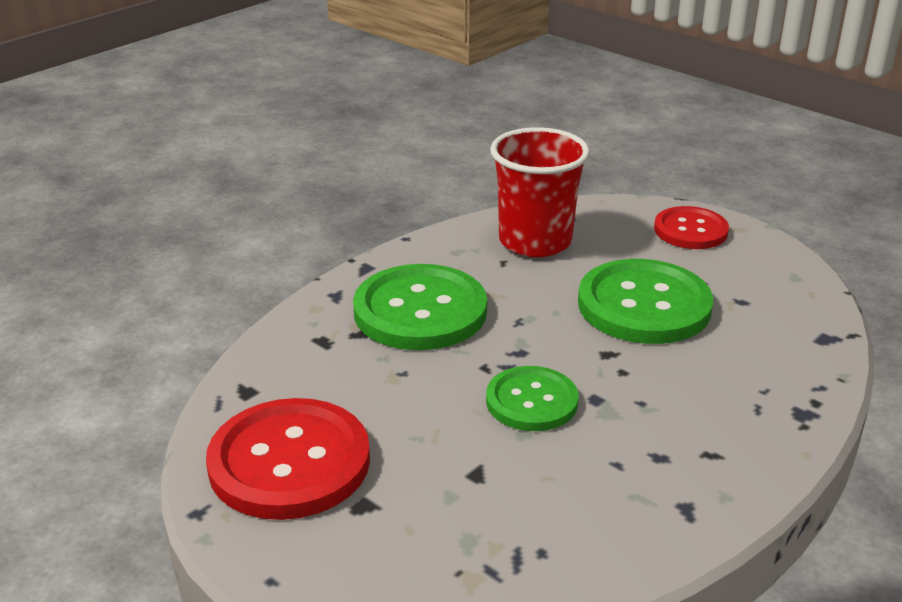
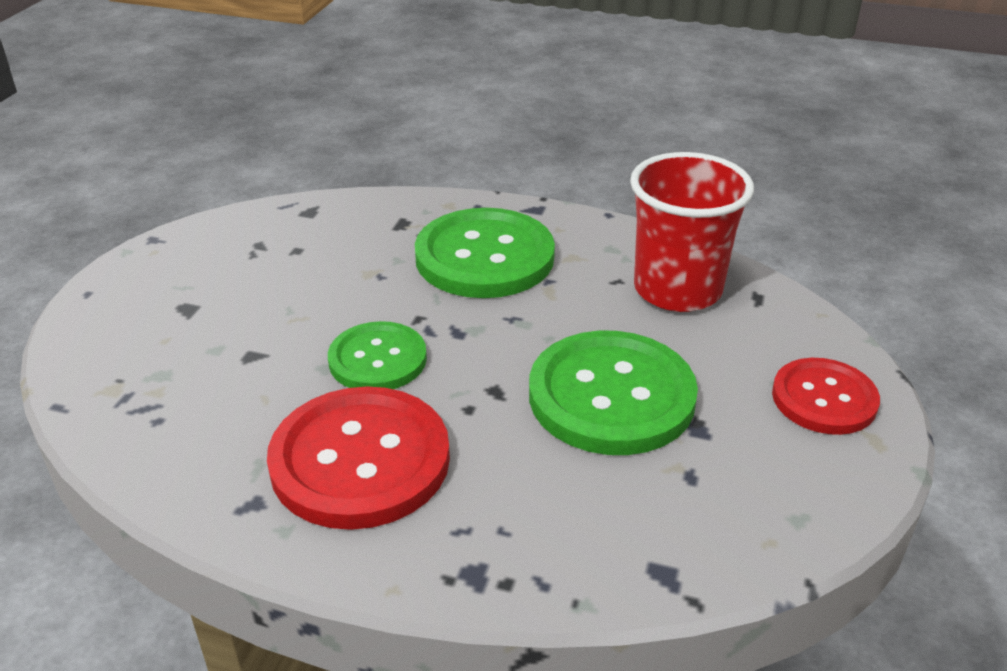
camera: 65 degrees right, 5 degrees up
red button [206,398,370,520] -> red button moved to [267,386,450,530]

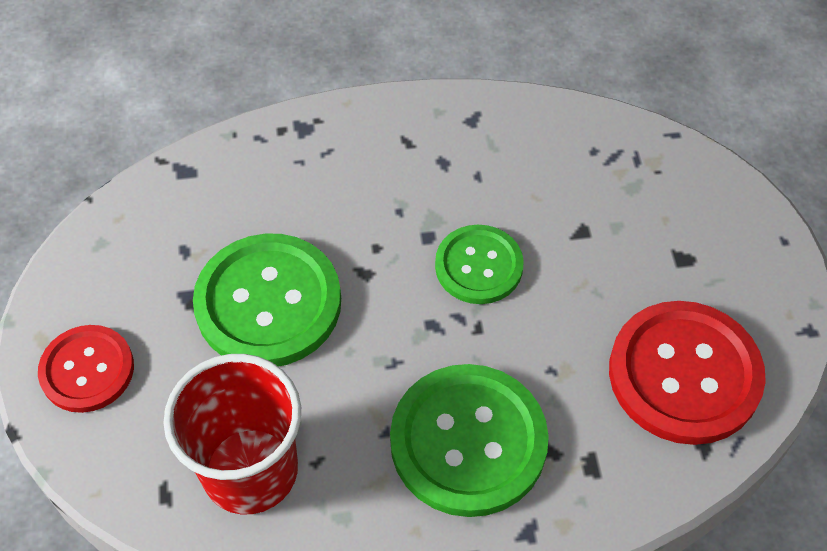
camera: 155 degrees right, 20 degrees up
red button [267,386,450,530] -> red button moved to [609,301,766,445]

